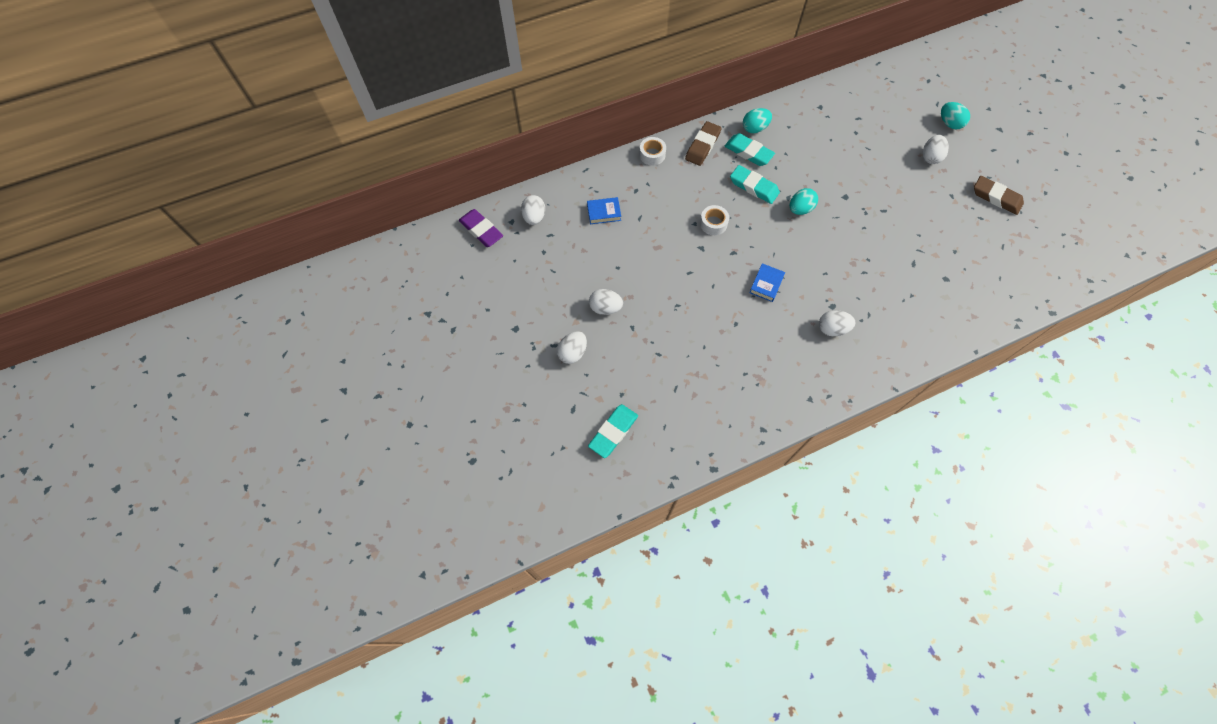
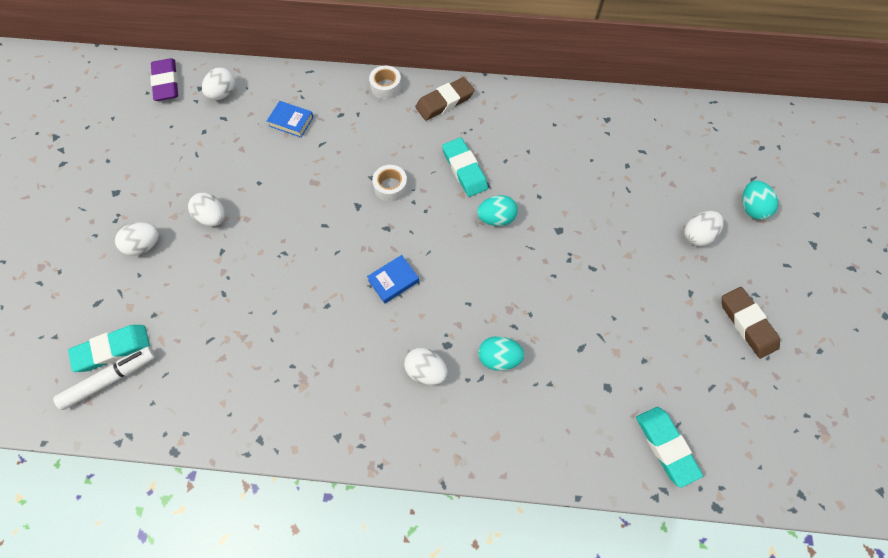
camera: 30 degrees right, 0 degrees up
turquoise eraser [725,133,775,166] -> turquoise eraser moved to [636,407,703,488]
turquoise egg [743,108,772,133] -> turquoise egg moved to [478,336,525,371]
none -> white marker [53,346,156,410]

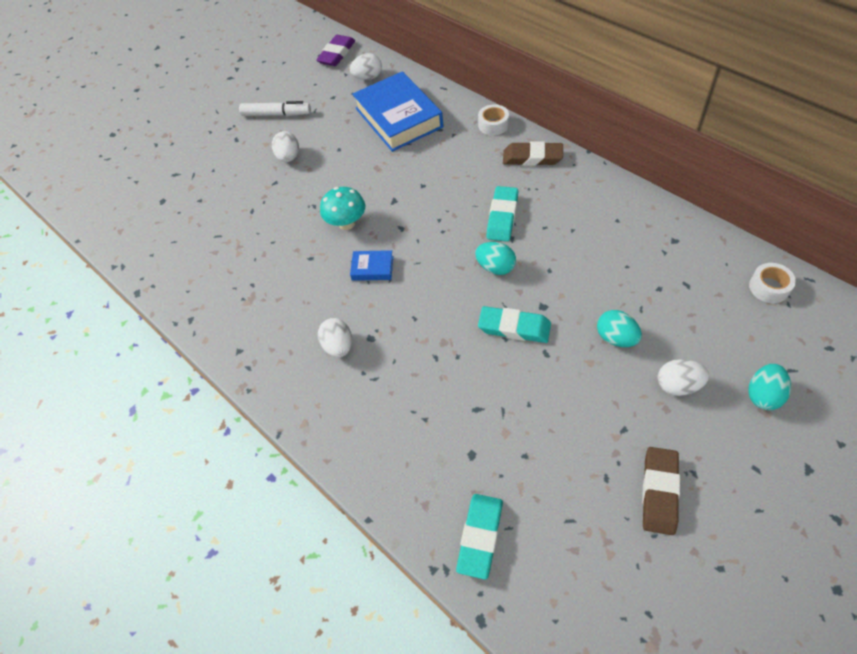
camera: 45 degrees right, 10 degrees down
white marker [53,346,156,410] -> white marker moved to [239,101,311,116]
turquoise eraser [68,325,150,372] -> turquoise eraser moved to [478,306,551,343]
white egg [115,222,159,256] -> none
blue book [267,101,314,137] -> blue book [352,71,443,152], size x2.31
white tape [372,165,408,202] -> white tape moved to [749,263,796,303]
turquoise egg [478,336,525,371] -> turquoise egg moved to [597,310,642,347]
none -> turquoise mushroom [320,187,365,230]

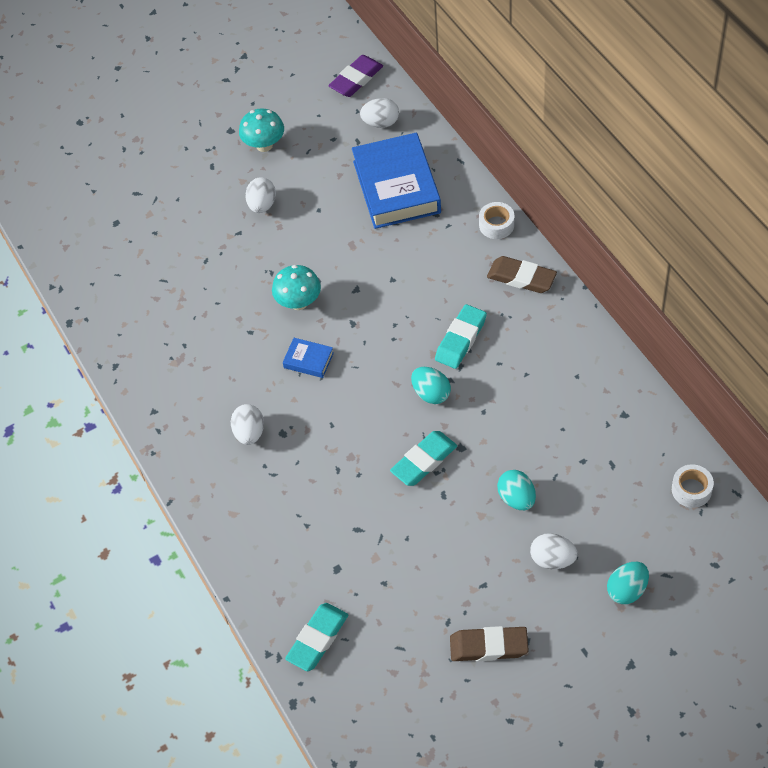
camera: 15 degrees right, 0 degrees up
white marker [239,101,311,116] -> turquoise mushroom [239,108,284,152]
turquoise eraser [478,306,551,343] -> turquoise eraser turned 75 degrees counterclockwise [390,431,457,486]
brown eraser [642,447,680,535] -> brown eraser turned 60 degrees clockwise [450,626,529,661]

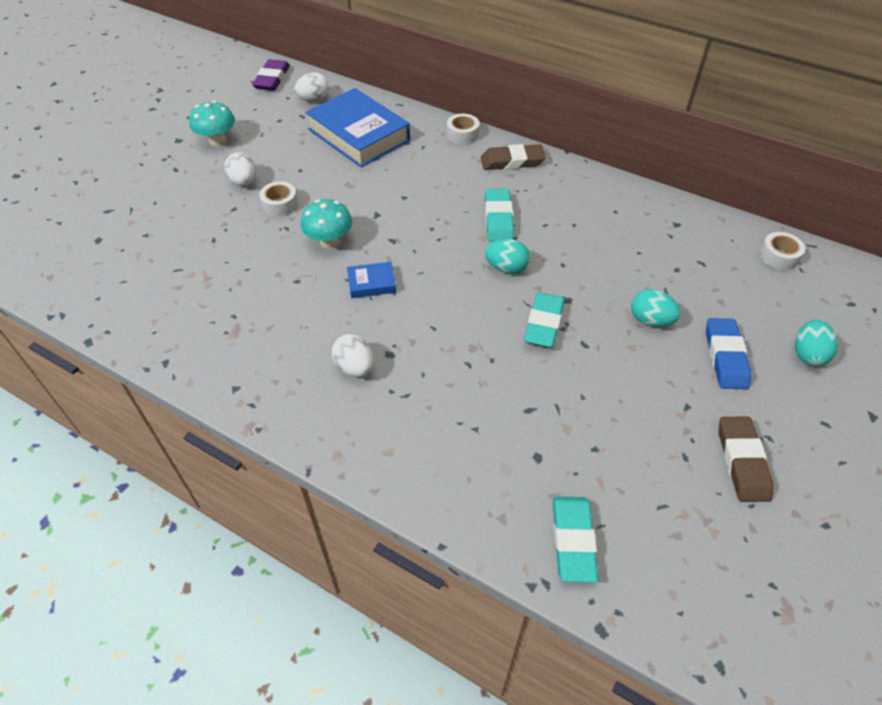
camera: 35 degrees left, 5 degrees down
brown eraser [450,626,529,661] -> brown eraser turned 60 degrees counterclockwise [718,416,774,502]
white egg [530,533,578,569] -> blue eraser [706,318,752,389]
none -> white tape [259,181,298,217]

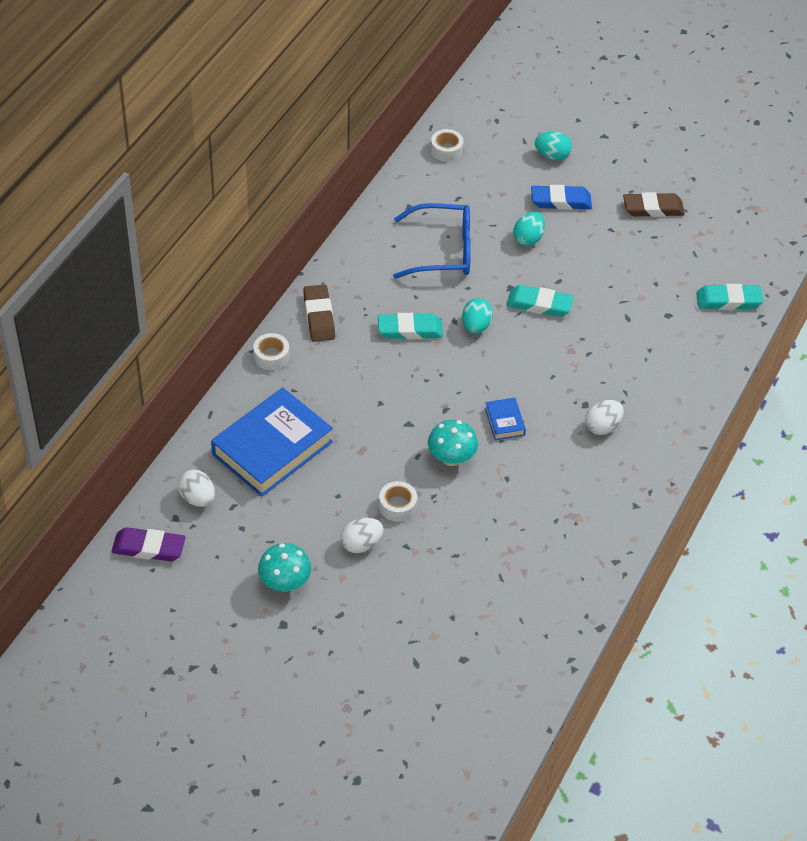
camera: 95 degrees left, 0 degrees up
none -> blue glasses [393,203,471,279]

